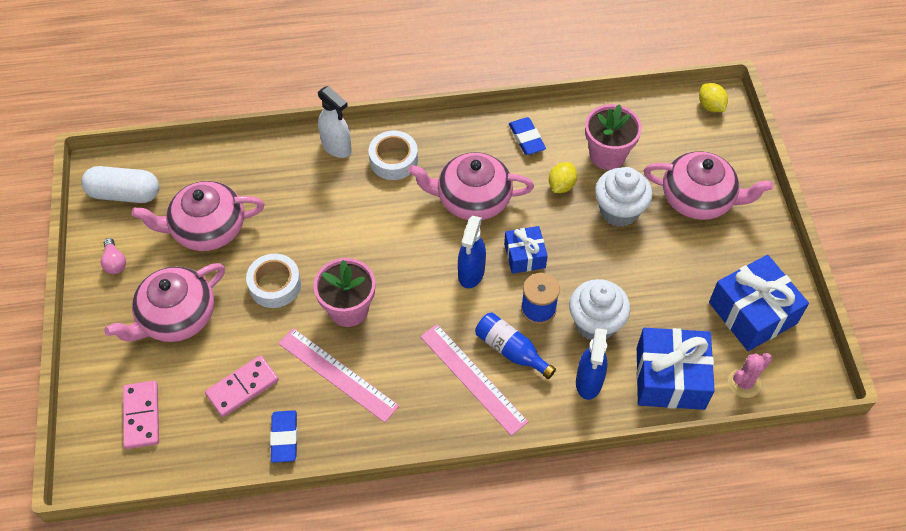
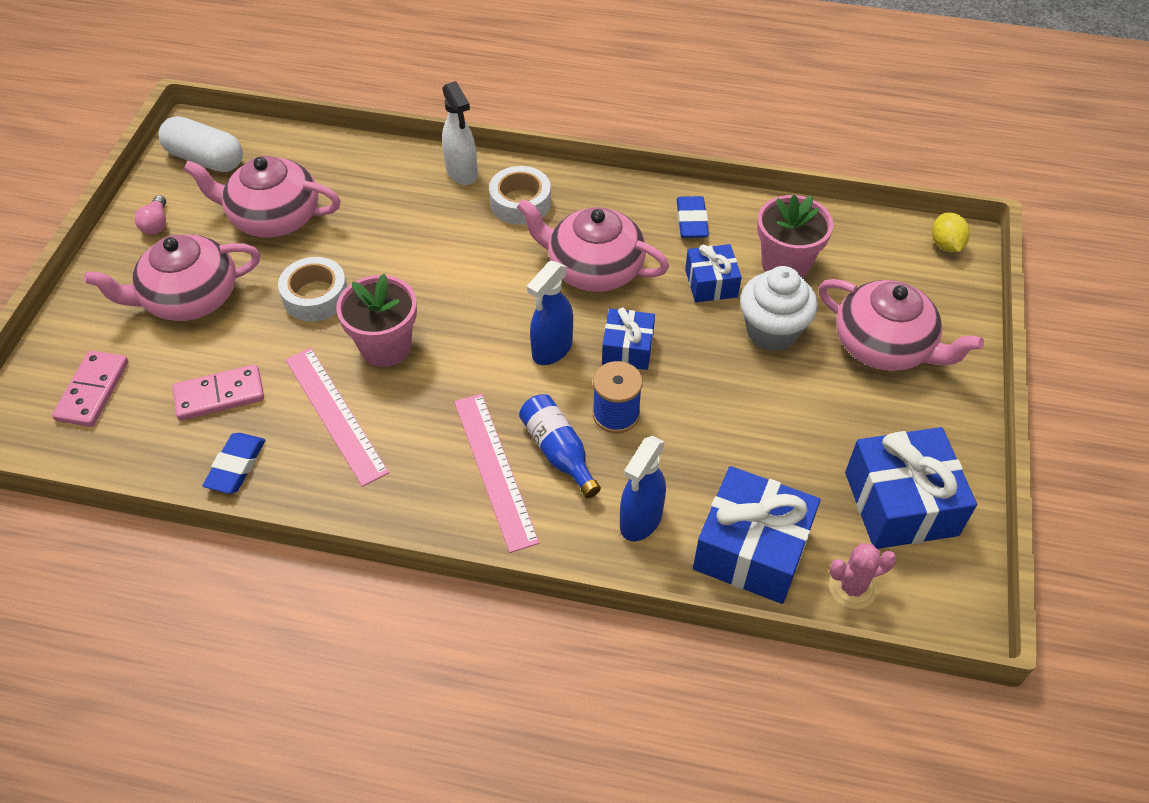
camera: 20 degrees right, 5 degrees down
yellow lemon [549,162,577,193] -> blue gift [685,244,742,303]
white cupcake [569,279,630,340] -> none

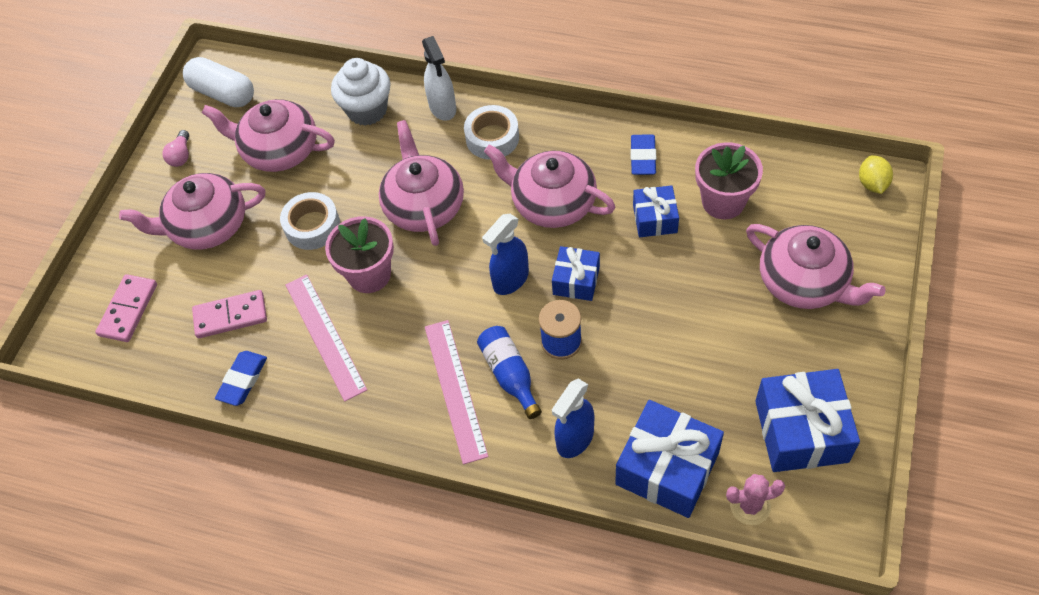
camera: 10 degrees right, 5 degrees up
white cupcake [740,266,818,352] -> white cupcake moved to [331,58,391,126]
none -> pink teapot [379,120,464,246]

